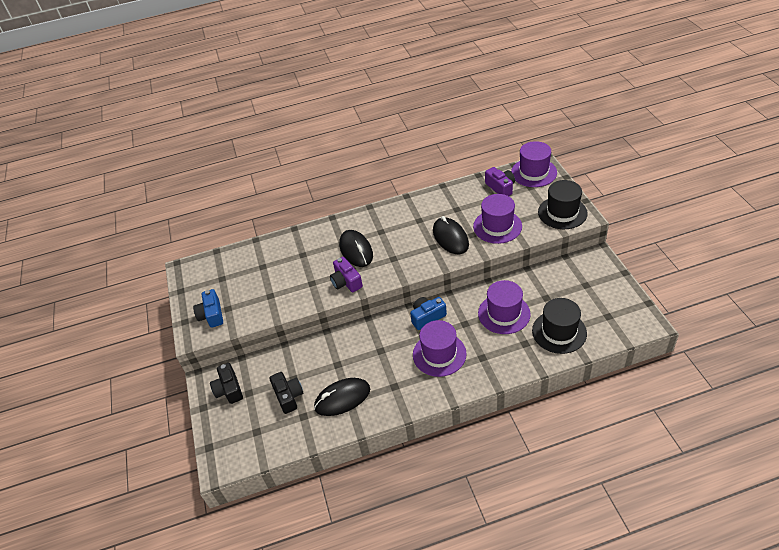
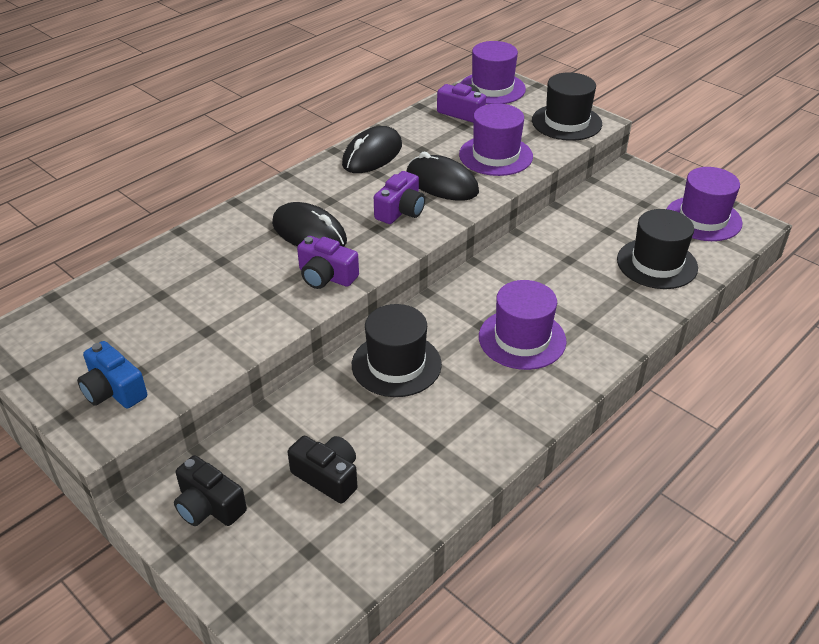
camera: 35 degrees left, 5 degrees down
black mouse [314,378,370,416] -> black mouse moved to [342,126,402,173]
blue camera [410,297,447,330] -> none
purple hat [478,280,531,334] -> purple hat moved to [667,167,742,241]
none -> black hat [352,304,442,397]
none -> purple camera [374,171,425,224]

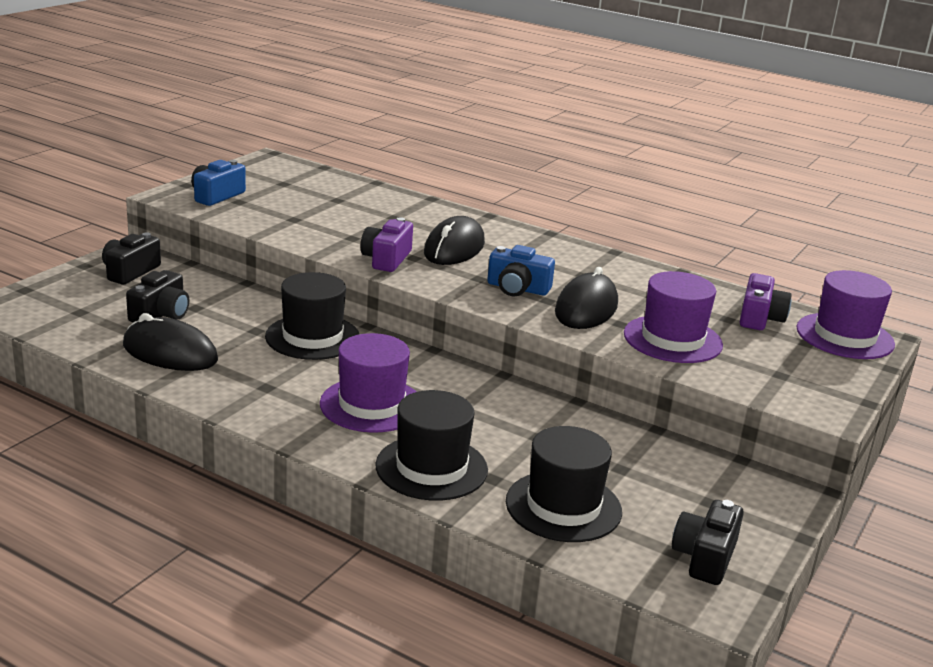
camera: 75 degrees right, 15 degrees down
black mouse [342,126,402,173] -> black mouse moved to [123,313,218,371]
purple camera [374,171,425,224] -> blue camera [487,245,555,297]
black hat [532,72,602,141] -> black hat moved to [375,390,488,501]
purple hat [667,167,742,241] -> black camera [672,500,744,585]

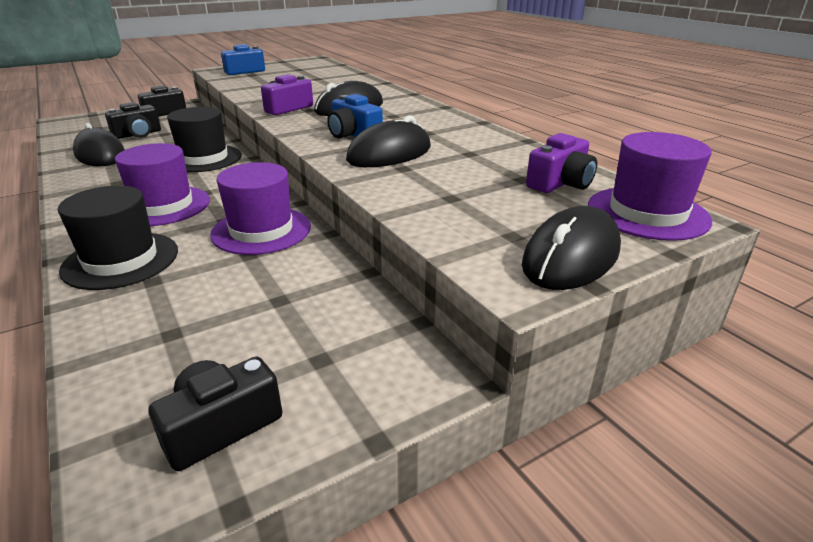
camera: 30 degrees right, 5 degrees up
black hat [506,426,622,542] -> none
purple hat [624,271,723,363] -> purple hat moved to [210,162,311,255]
none -> black mouse [522,206,621,290]

